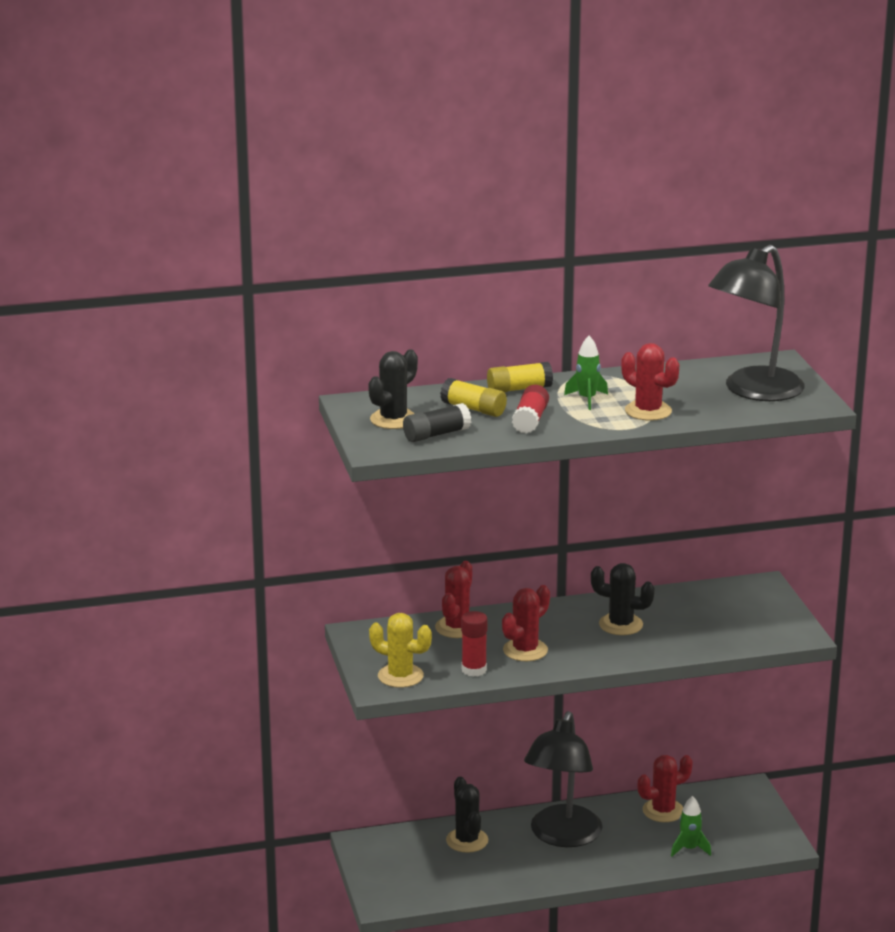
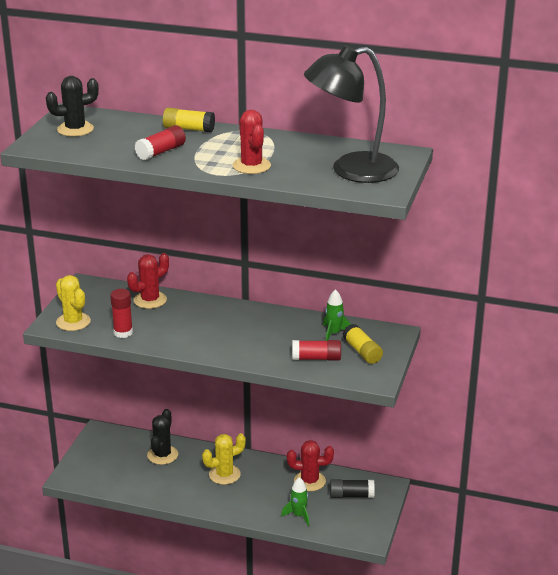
camera: 30 degrees right, 5 degrees up
black glue stick [403,403,471,442] -> black glue stick moved to [330,479,375,498]
yellow glue stick [440,378,507,417] -> yellow glue stick moved to [342,324,383,364]
red cactus [502,585,550,661] -> none
black lamp [524,711,603,847] -> yellow cactus [202,433,246,485]
green rocket [564,336,608,410] -> green rocket moved to [323,289,351,341]
black cactus [591,563,655,635] -> none
none -> red glue stick [292,340,341,361]

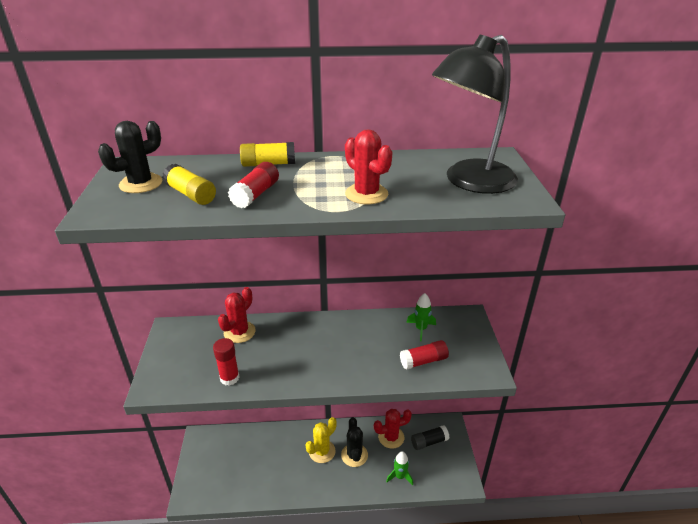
camera: 20 degrees left, 5 degrees up
yellow cactus [56,275,91,331] -> none
black cactus [147,409,178,465] -> black cactus moved to [341,417,368,467]
yellow glue stick [342,324,383,364] -> yellow glue stick moved to [162,164,216,205]

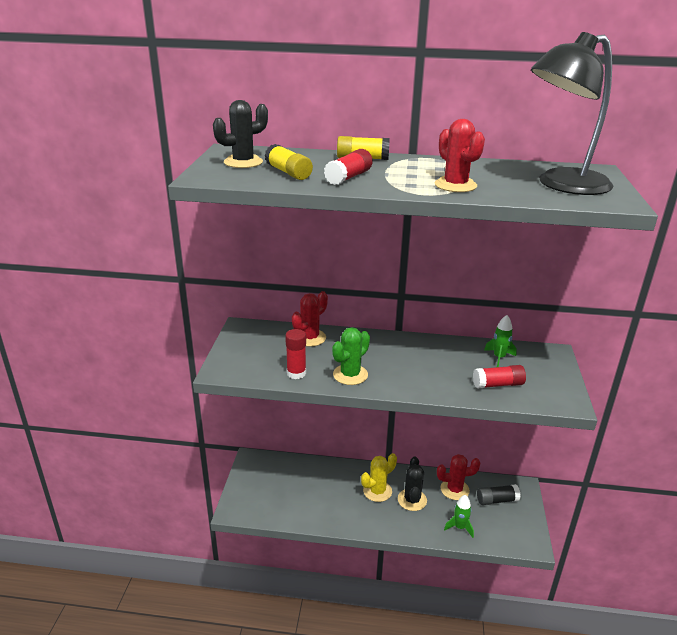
camera: 10 degrees right, 5 degrees down
none -> green cactus [332,327,370,385]

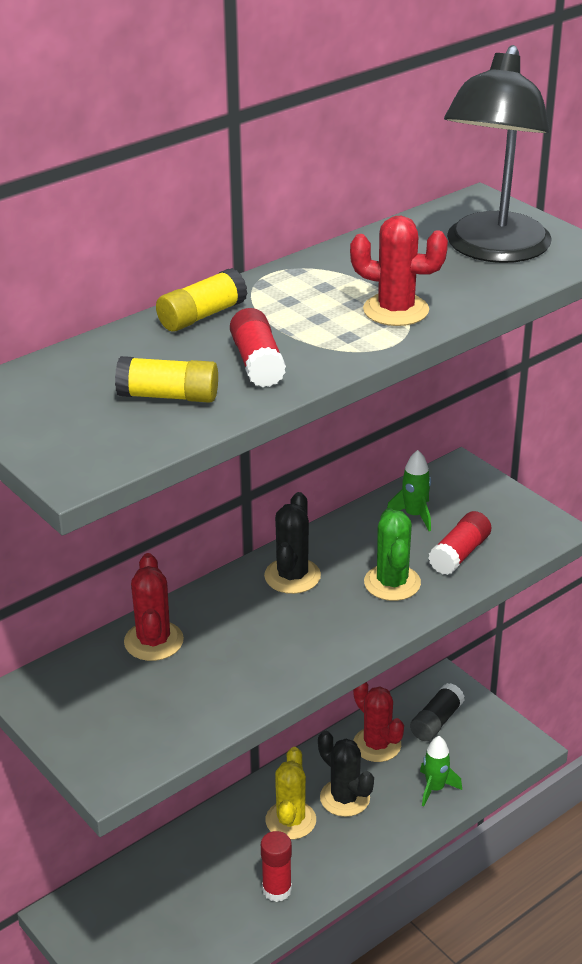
camera: 45 degrees left, 5 degrees up
black cactus [213,100,268,168] -> black cactus moved to [264,492,321,594]
red glue stick [285,329,306,379] -> red glue stick moved to [261,831,292,902]
green cactus [332,327,370,385] -> green cactus moved to [364,508,421,601]
red cactus [437,454,480,500] -> red cactus turned 75 degrees counterclockwise [353,682,404,762]

